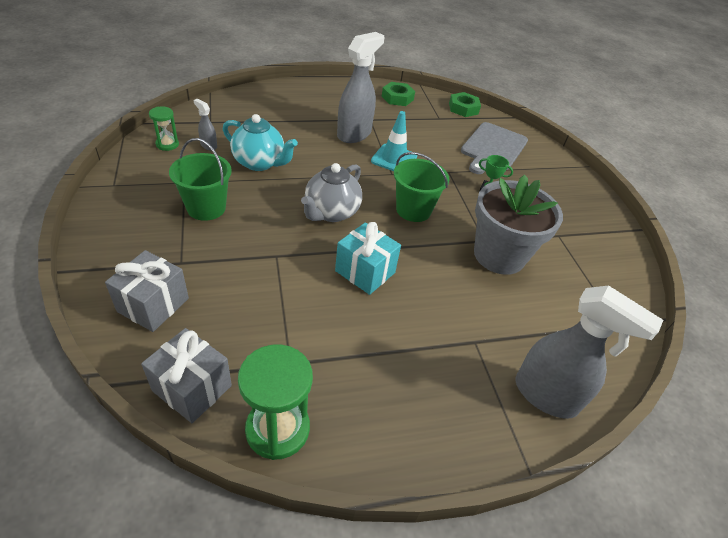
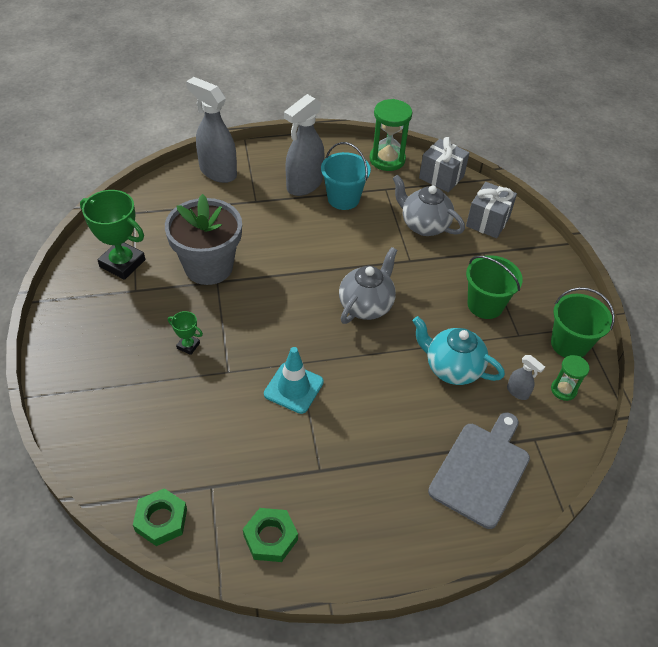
camera: 175 degrees left, 5 degrees up
turquoise gift [335,222,401,295] -> none
grey spray bottle [337,32,384,143] -> grey spray bottle moved to [284,94,325,196]
green bucket [394,152,449,222] -> green bucket moved to [551,287,615,358]
grey cutting board [461,122,528,174] -> grey cutting board moved to [428,412,530,529]
none -> green trophy [80,190,145,280]
none -> turquoise bucket [321,142,371,210]
none -> grey teapot [392,175,465,236]

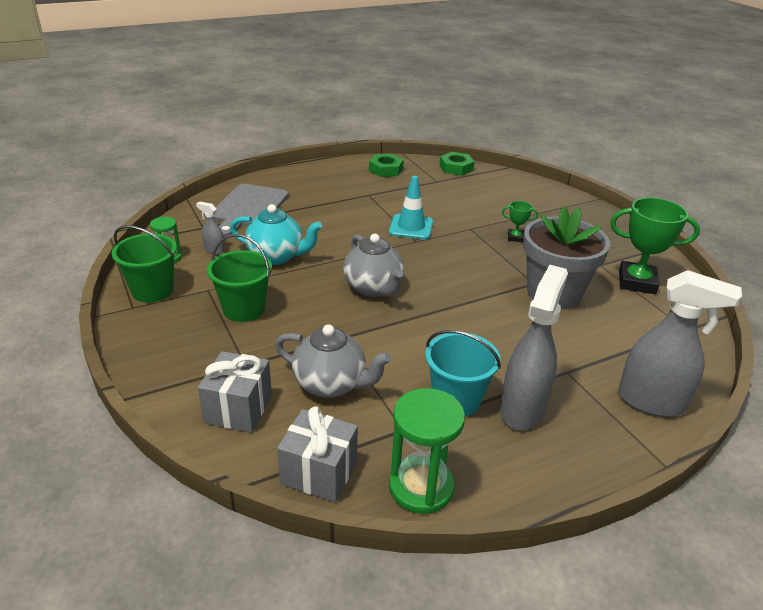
camera: 165 degrees right, 15 degrees down
grey teapot [339,247,397,324] -> grey teapot turned 45 degrees counterclockwise [343,234,404,297]

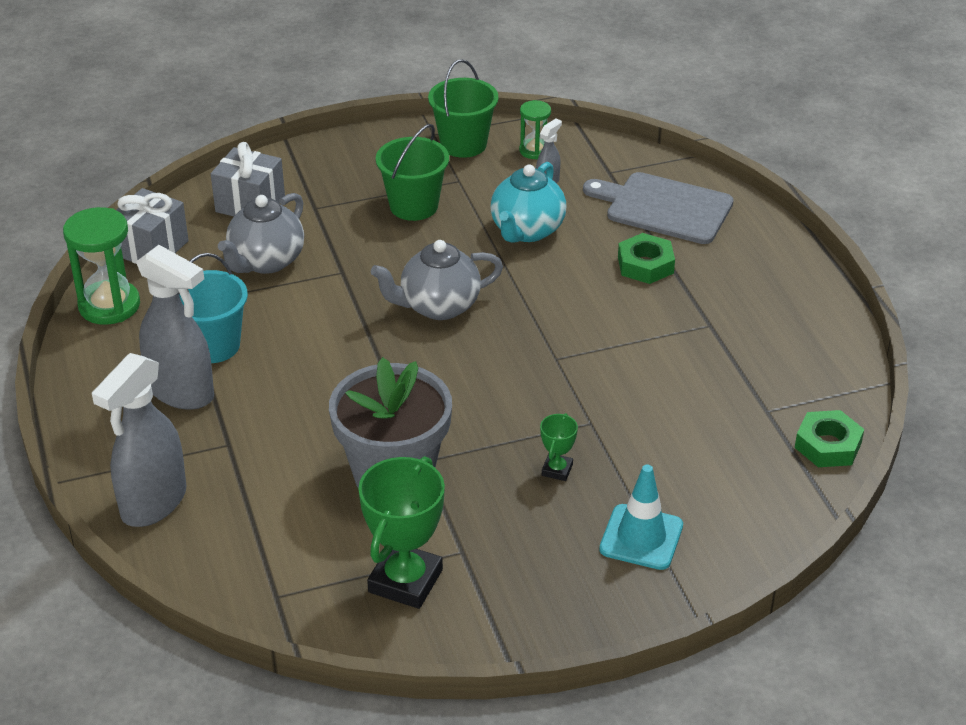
camera: 100 degrees right, 5 degrees up
green nut [369,154,404,177] -> green nut moved to [618,233,675,284]
turquoise traffic cone [389,176,433,239] -> turquoise traffic cone moved to [599,465,683,570]

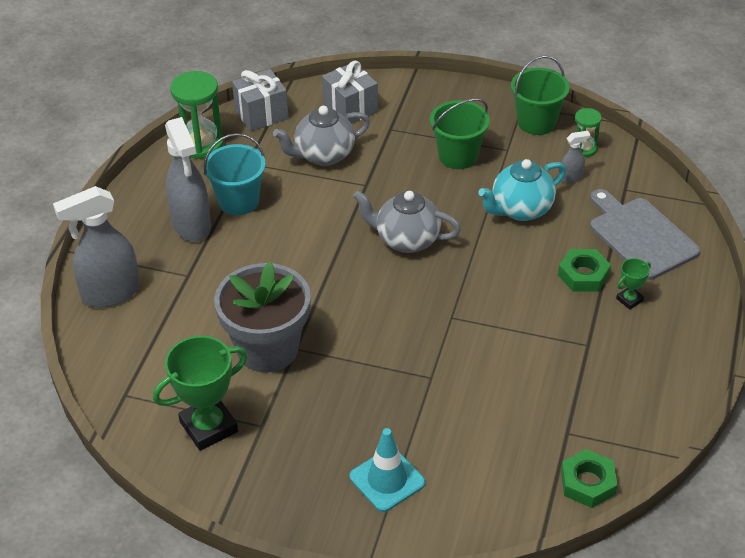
camera: 35 degrees right, 5 degrees up
green trophy [540,413,578,481] -> green trophy moved to [616,258,651,310]

